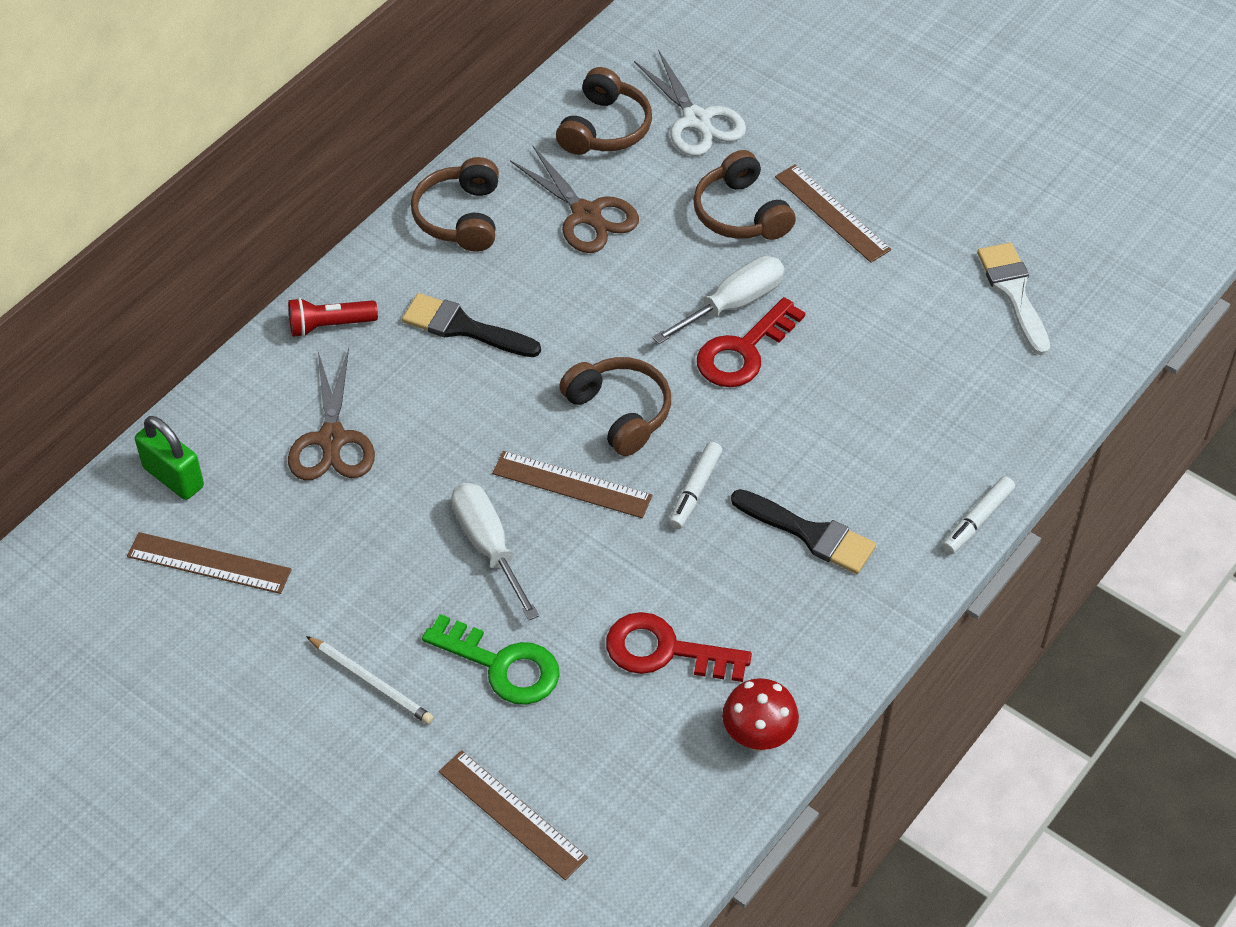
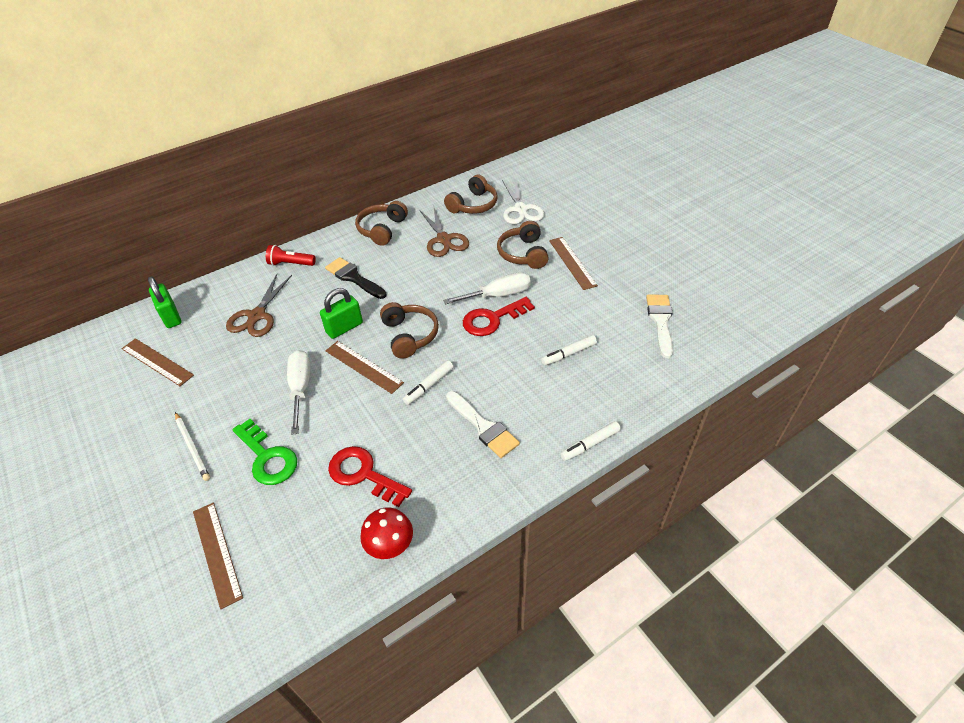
camera: 20 degrees right, 5 degrees down
black brush [731,489,876,574] -> white brush [446,391,520,458]
none -> green padlock [320,288,363,339]
none -> white marker [541,335,597,366]

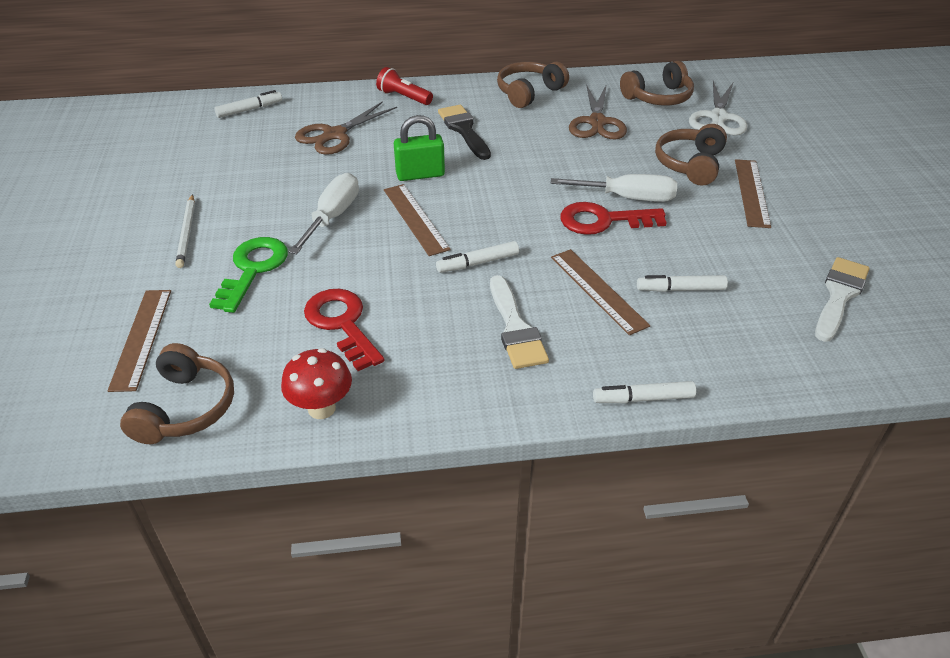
camera: 25 degrees right, 5 degrees down
brown ruler [121,338,194,386] -> brown ruler moved to [551,249,650,335]
green padlock [148,277,181,328] -> white marker [214,90,282,118]
green key [232,419,297,485] -> green key turned 150 degrees counterclockwise [209,237,288,313]
brown headphones [380,302,439,358] -> brown headphones moved to [120,343,234,444]

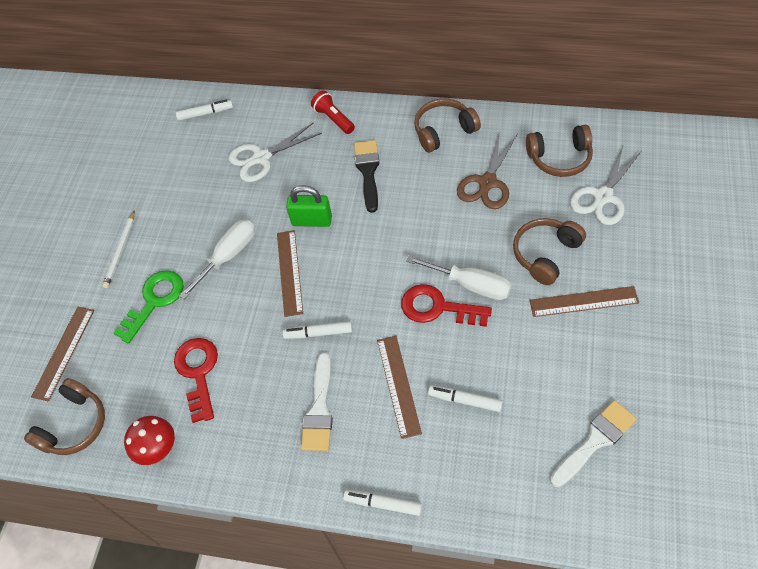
camera: 25 degrees right, 15 degrees up
brown scissors [295,101,397,155] -> white scissors [229,122,322,182]
brown ruler [735,159,771,228] -> brown ruler turned 60 degrees clockwise [529,286,639,317]

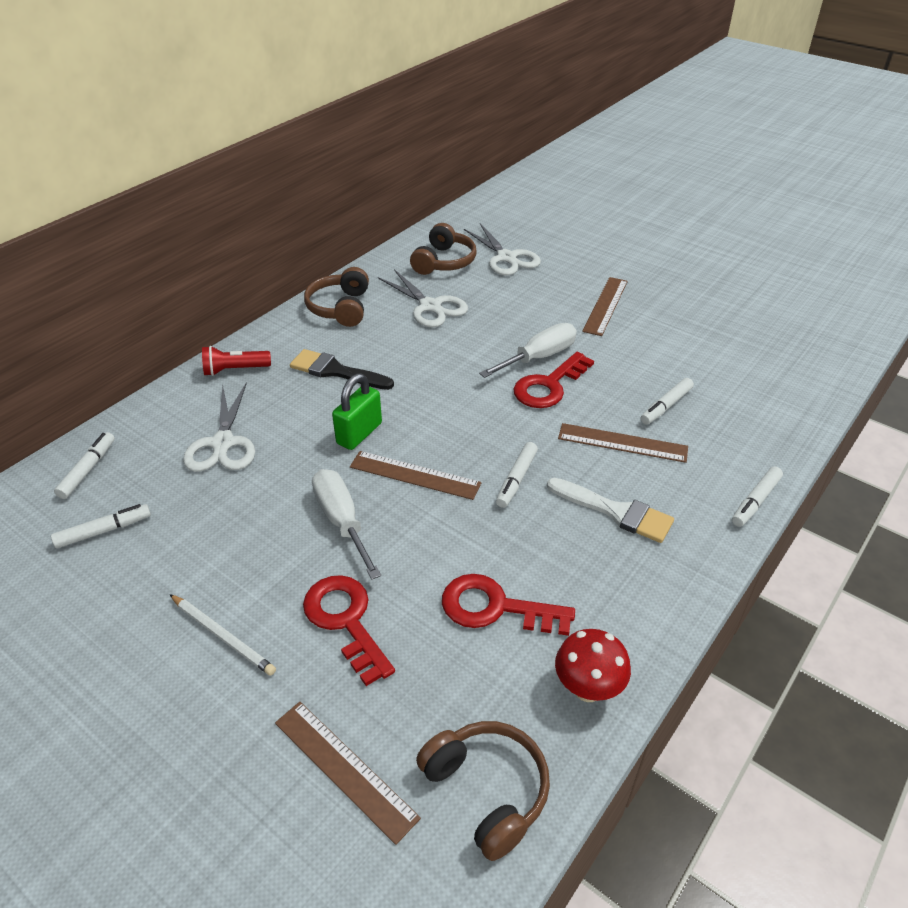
camera: 70 degrees left, 15 degrees down
green key [113,270,184,344] -> red key [303,575,395,686]
brown scissors [457,130,518,209] -> white scissors [378,269,468,327]
brown headphones [513,218,586,285] -> none
white brush [550,400,637,487] -> none
none -> white marker [51,504,151,548]

